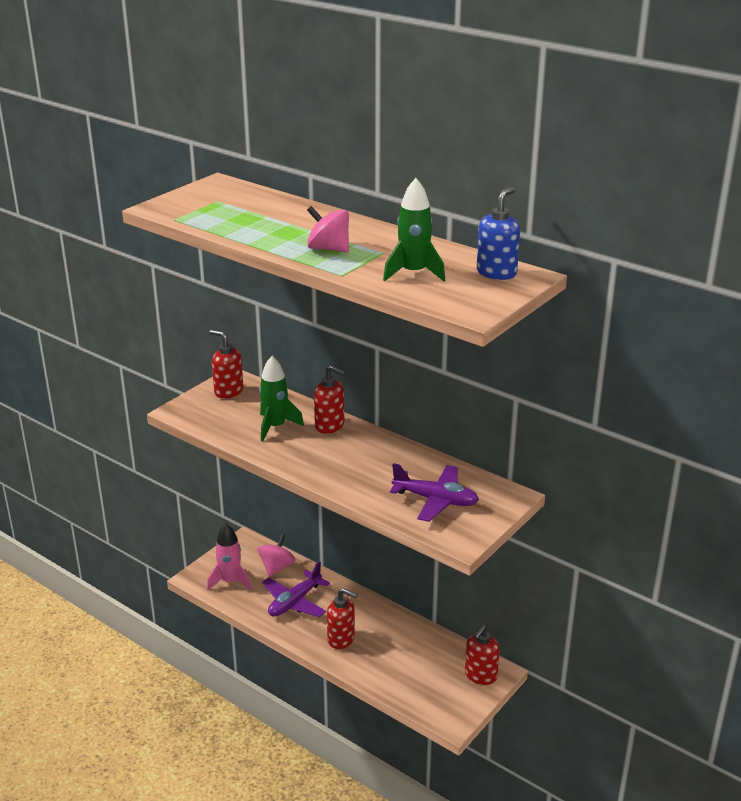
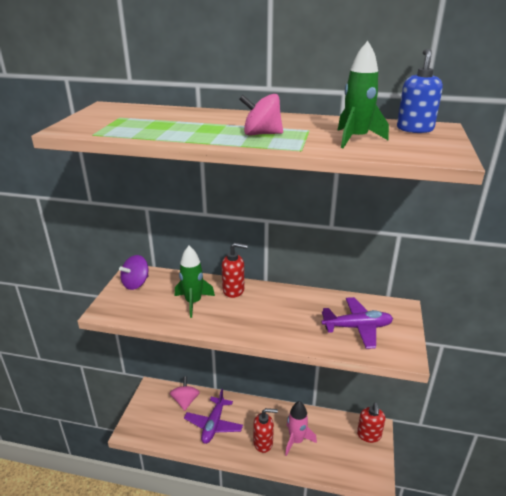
camera: 25 degrees left, 0 degrees up
pink rocket [207,524,252,591] -> pink rocket moved to [285,401,317,456]
red soap dispenser [210,330,243,399] -> purple spinning top [119,255,148,290]

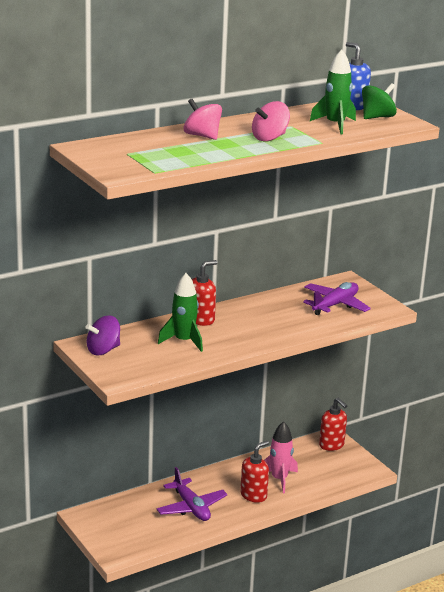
camera: 45 degrees left, 5 degrees down
purple spinning top [119,255,148,290] -> purple spinning top turned 60 degrees clockwise [86,315,120,355]
pink spinning top [170,376,200,411] -> pink spinning top moved to [184,99,222,140]
none -> green spinning top [362,83,397,119]

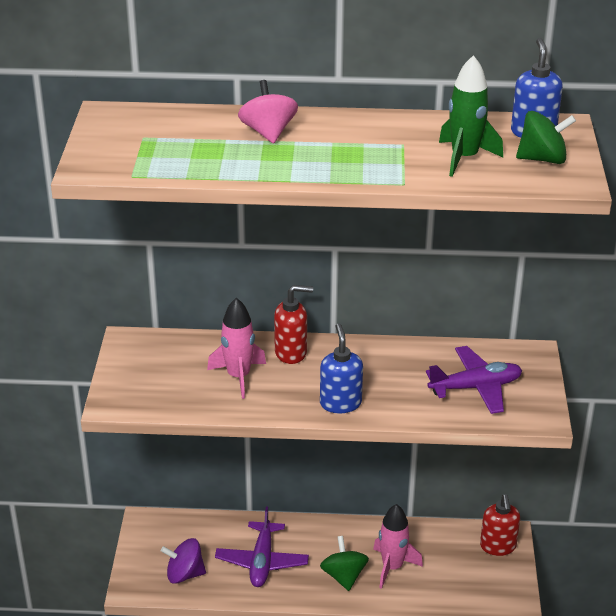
camera: 35 degrees right, 10 degrees up
purple spinning top [86,315,120,355] -> purple spinning top moved to [161,538,206,584]
green rocket [158,273,203,352] -> pink rocket [207,298,266,399]
red soap dispenser [240,441,269,503] -> green spinning top [320,536,369,591]
pink spinning top [252,101,290,141] -> none
none -> blue soap dispenser [320,324,363,413]

